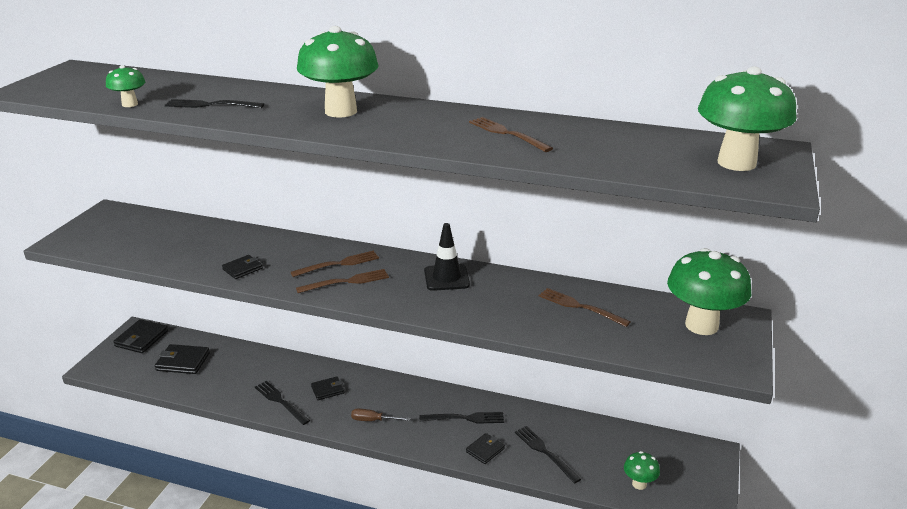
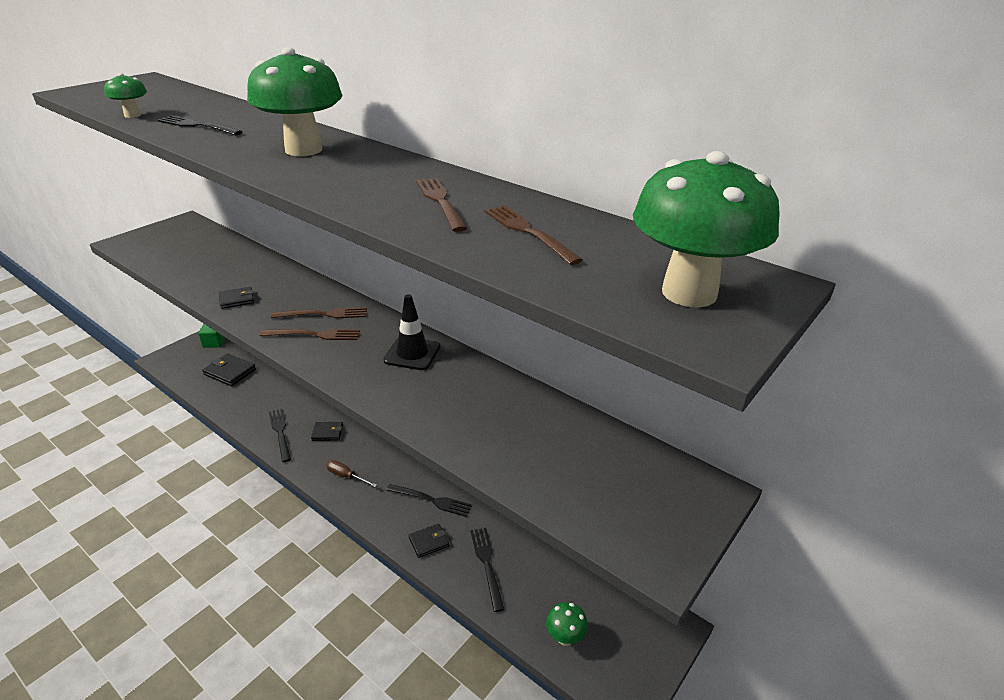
camera: 20 degrees right, 5 degrees up
black wallet [113,319,168,353] -> green cube [198,324,225,348]
brown fork [539,288,631,327] -> brown fork moved to [484,205,583,265]
green mushroom [667,248,751,335] -> none

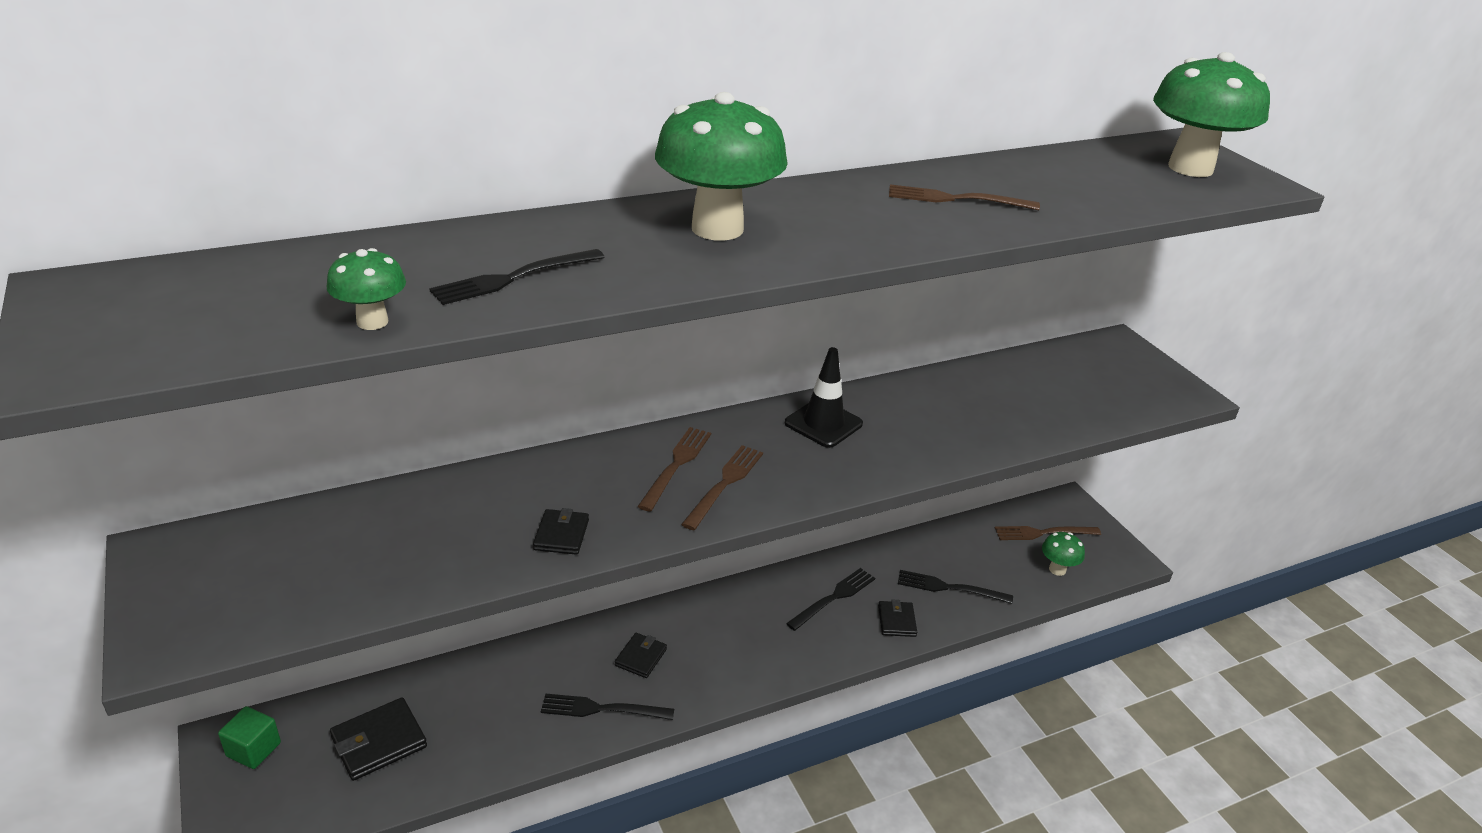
camera: 65 degrees left, 0 degrees up
brown screwdriver [326,460,377,487] -> none
brown fork [484,205,583,265] -> brown fork moved to [995,526,1101,540]

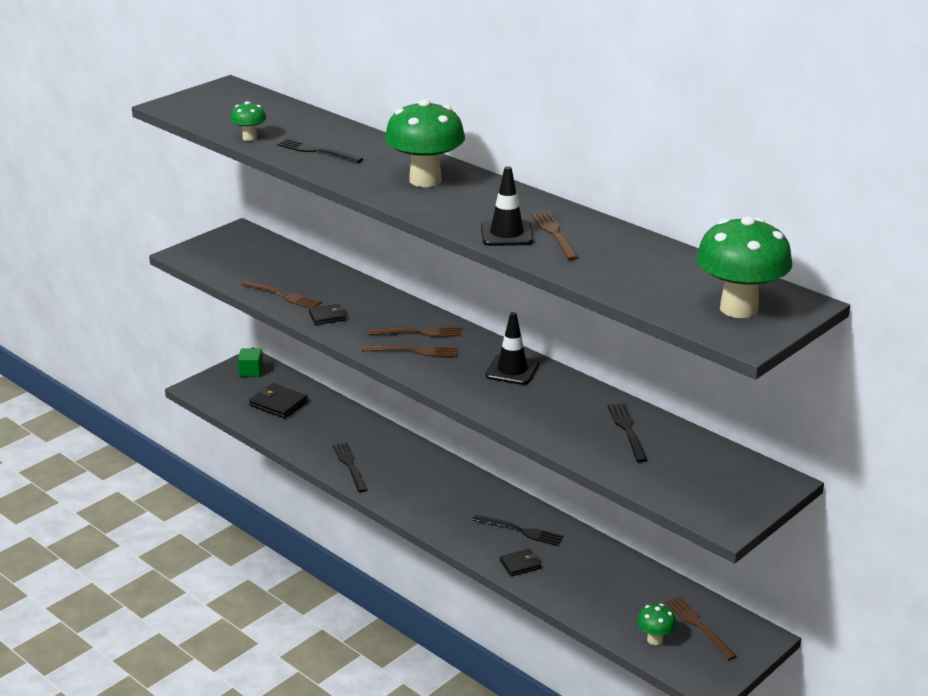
camera: 70 degrees right, 5 degrees down
black wallet [615,633,667,678] -> none
black fork [898,570,1013,604] -> black fork moved to [608,403,648,462]
none -> brown fork [242,280,321,308]
none -> black traffic cone [481,166,534,246]

